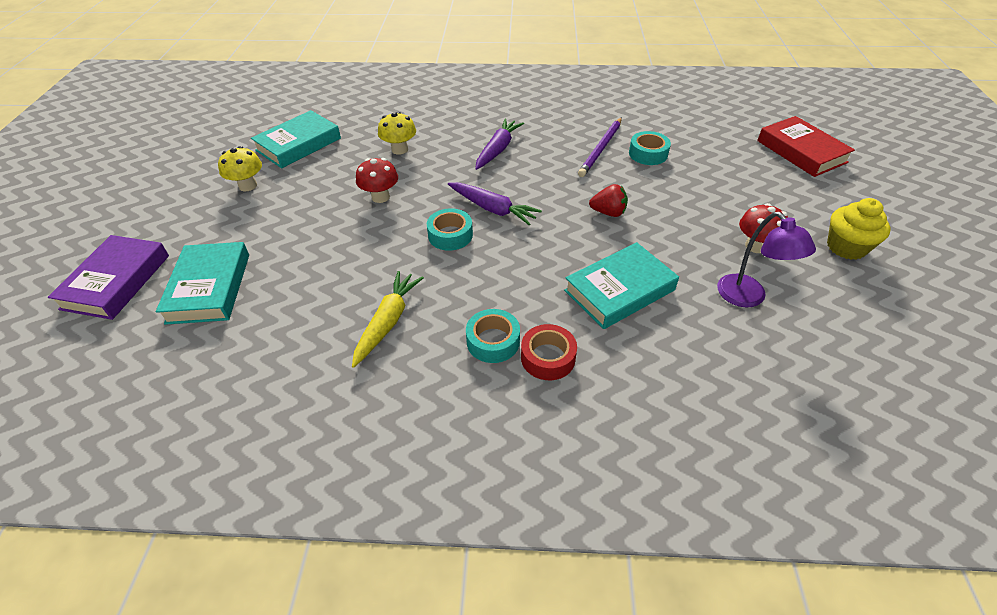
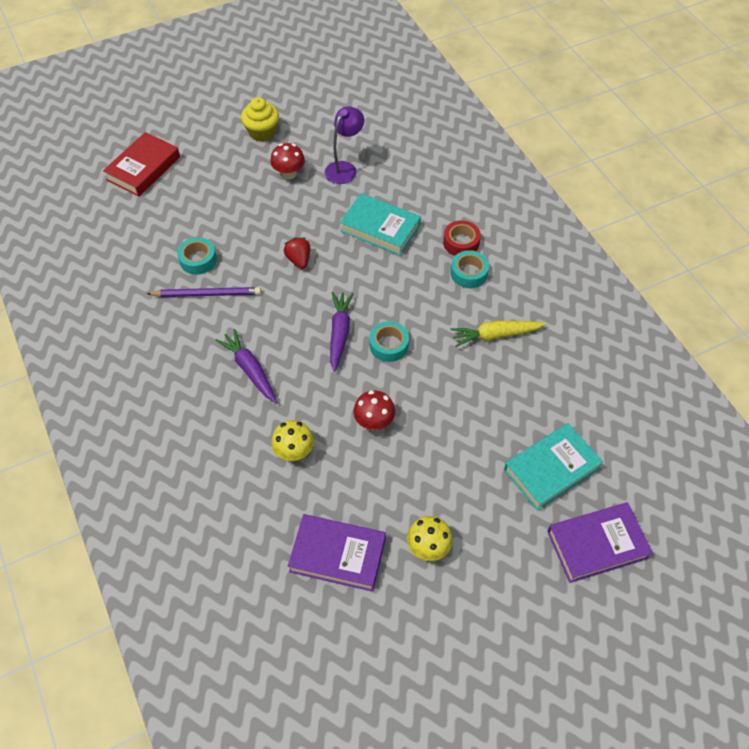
camera: 120 degrees left, 10 degrees up
turquoise book [251,110,341,168] -> purple book [288,514,386,592]
purple carrot [475,119,524,170] -> purple carrot turned 60 degrees clockwise [215,329,277,403]

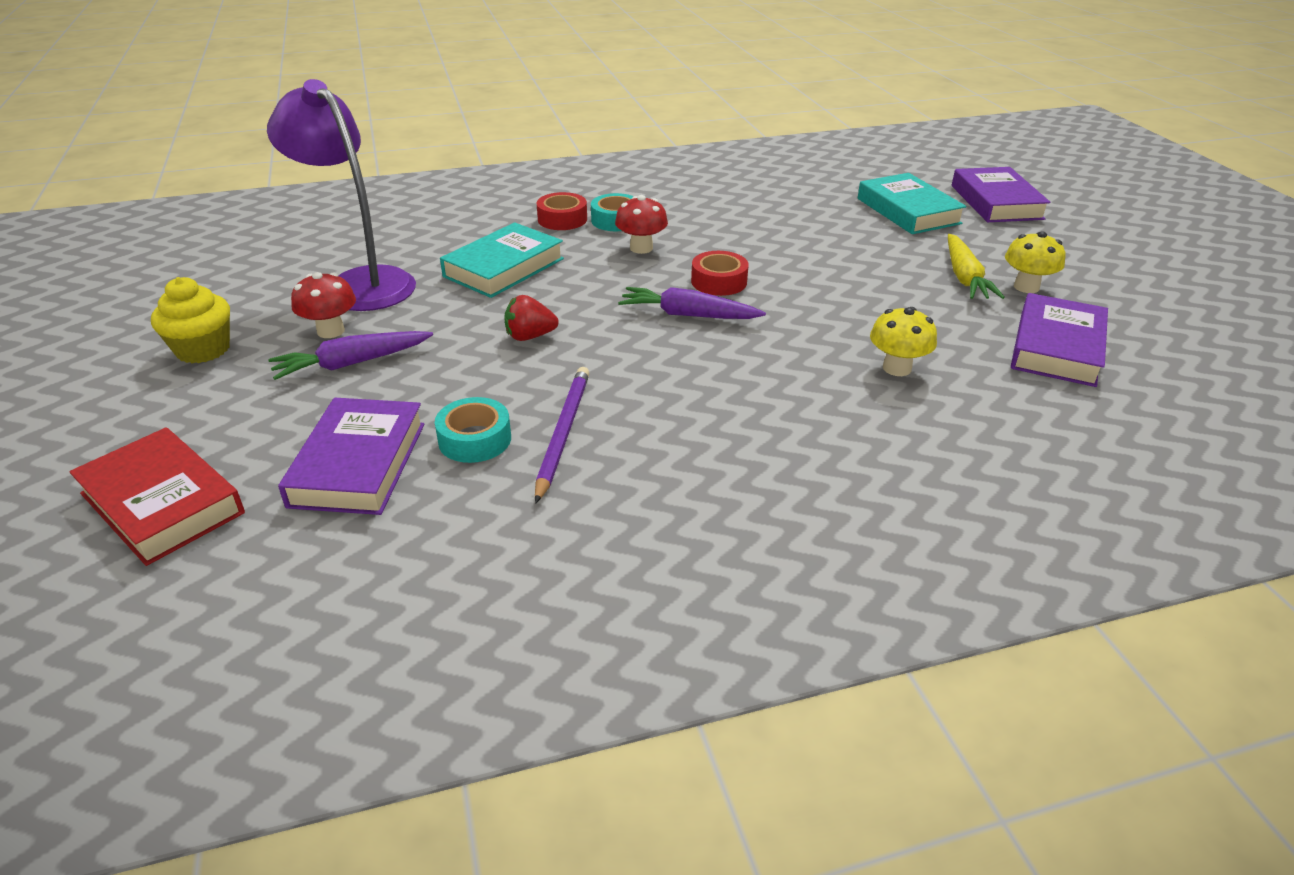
camera: 80 degrees left, 20 degrees down
purple carrot [215,329,277,403] -> purple carrot moved to [268,331,433,380]
purple lamp [325,106,364,184] -> purple lamp [267,79,416,311], size x1.65
red mushroom [353,390,395,430] -> red mushroom moved to [615,195,668,254]
turquoise tape [369,321,409,362] -> red tape [691,251,749,296]
yellow carrot [450,321,546,347] -> yellow carrot moved to [948,234,1005,299]
none -> purple book [278,398,425,515]

